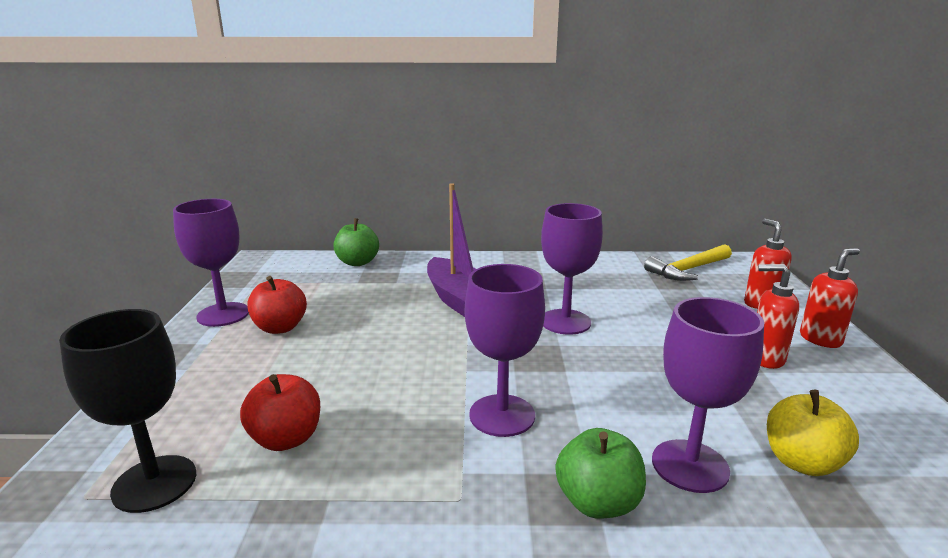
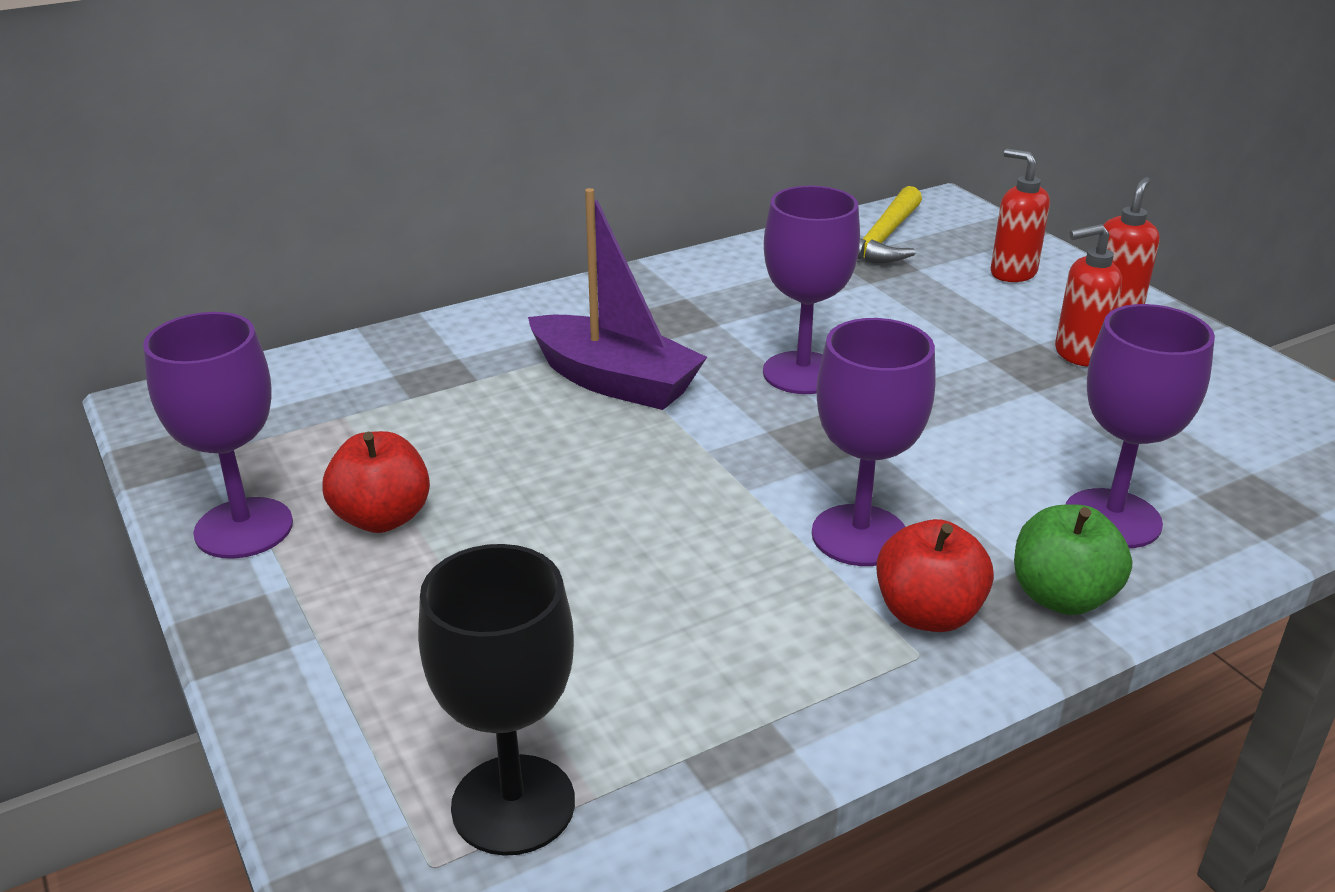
camera: 30 degrees left, 10 degrees up
red apple [240,374,320,451] -> red apple moved to [876,519,994,632]
green apple [333,218,379,266] -> none
yellow apple [767,390,859,476] -> none

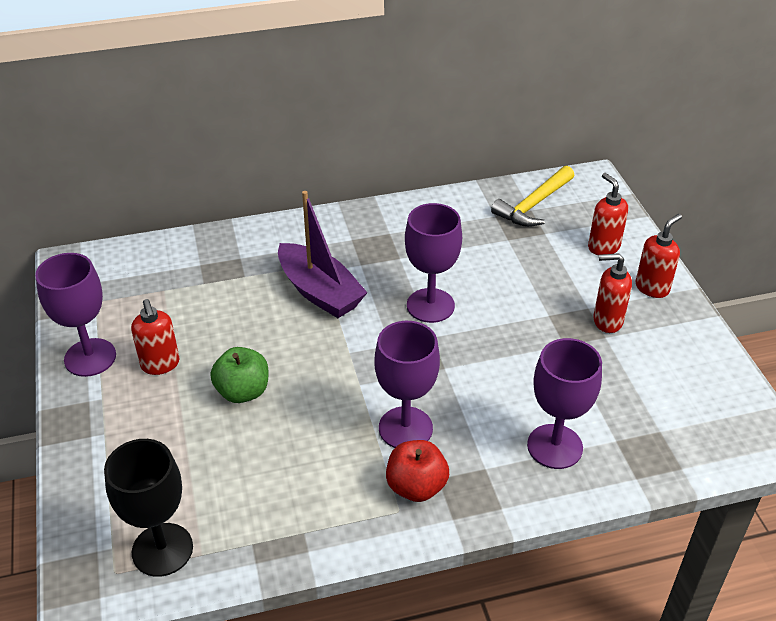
camera: 15 degrees right, 10 degrees up
red apple [323,431,430,533] -> red soap dispenser [131,299,180,375]
green apple [1014,505,1132,615] -> green apple moved to [210,347,268,403]

